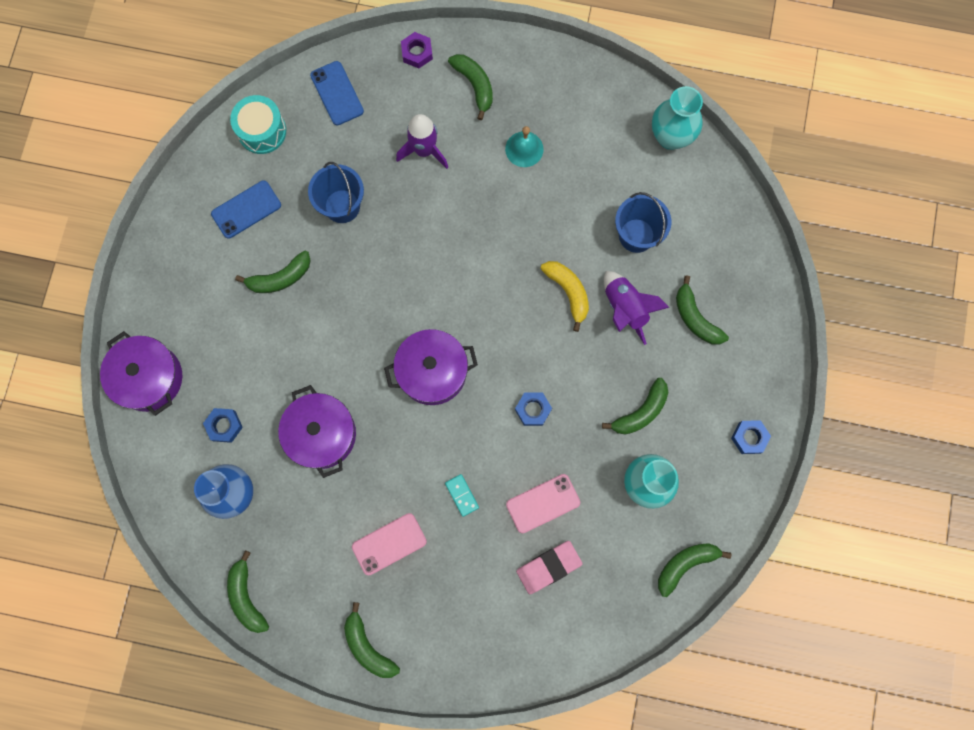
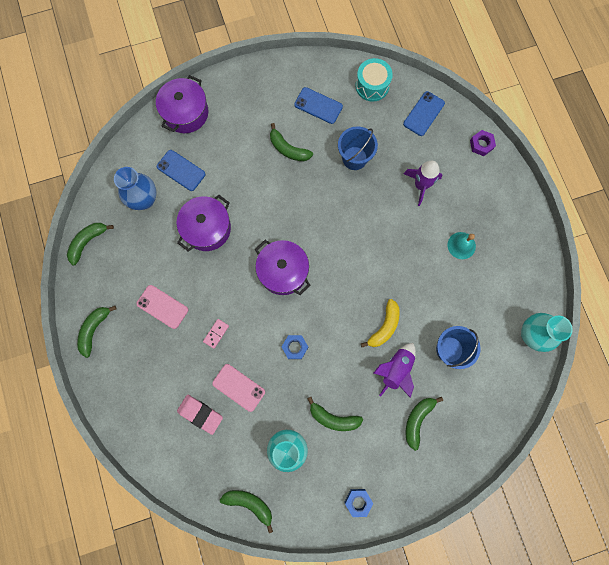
camera: 60 degrees right, 0 degrees up
blue nut [203,408,243,443] -> blue phone [157,150,205,191]
turquoise domino [445,474,479,517] -> pink domino [203,319,229,349]
green banana [448,54,493,120] -> none

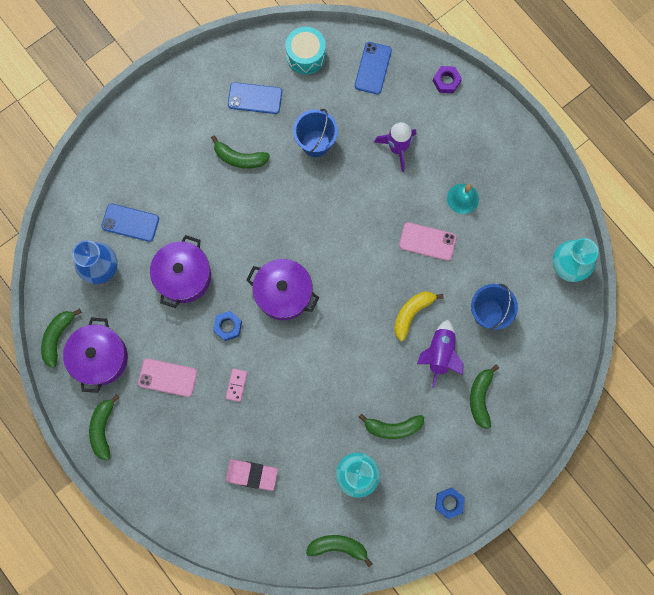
camera: 20 degrees left, 0 degrees up
purple pot [156,75,208,133] -> purple pot moved to [63,317,128,393]
pink phone [212,364,265,412] -> pink phone moved to [399,222,457,261]
blue nut [282,335,308,359] -> blue nut moved to [213,311,242,341]
yellow banana [361,299,400,347] -> yellow banana turned 150 degrees counterclockwise [394,292,444,341]

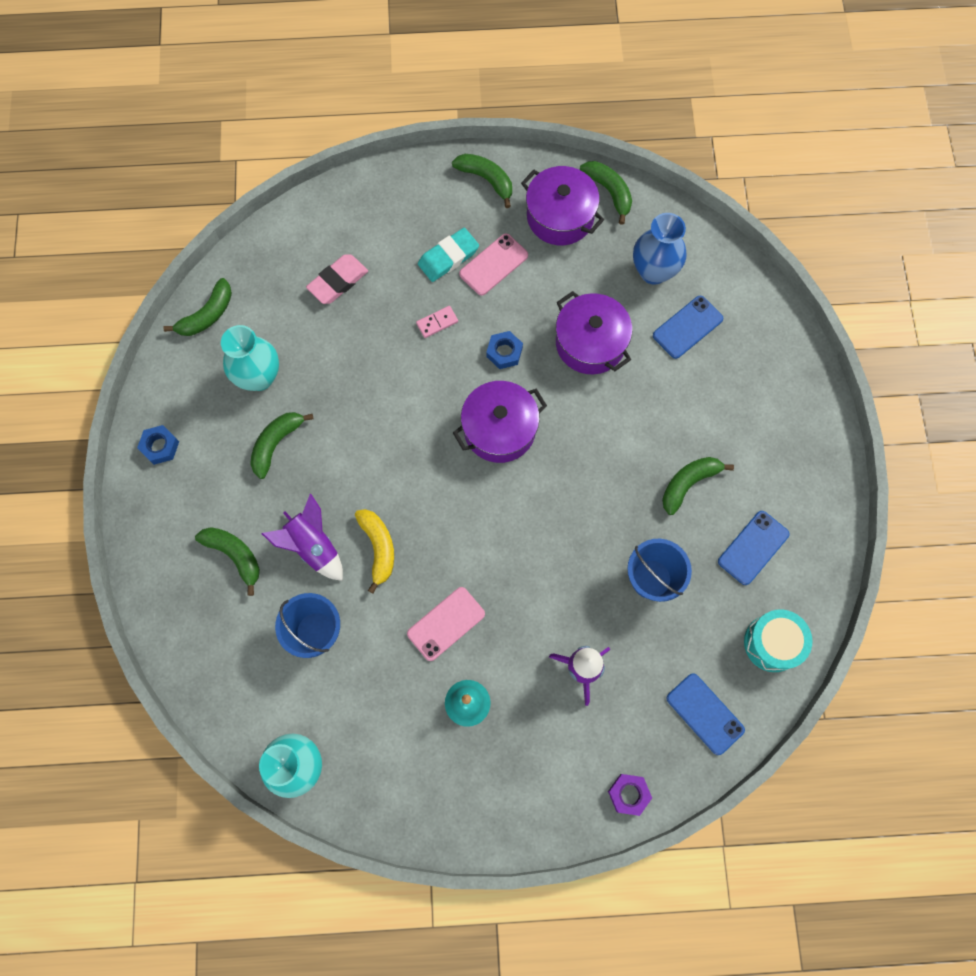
camera: 125 degrees right, 5 degrees down
pink domino [226,369,247,402] -> pink domino turned 75 degrees counterclockwise [416,306,458,338]
none -> turquoise eraser [418,228,479,282]

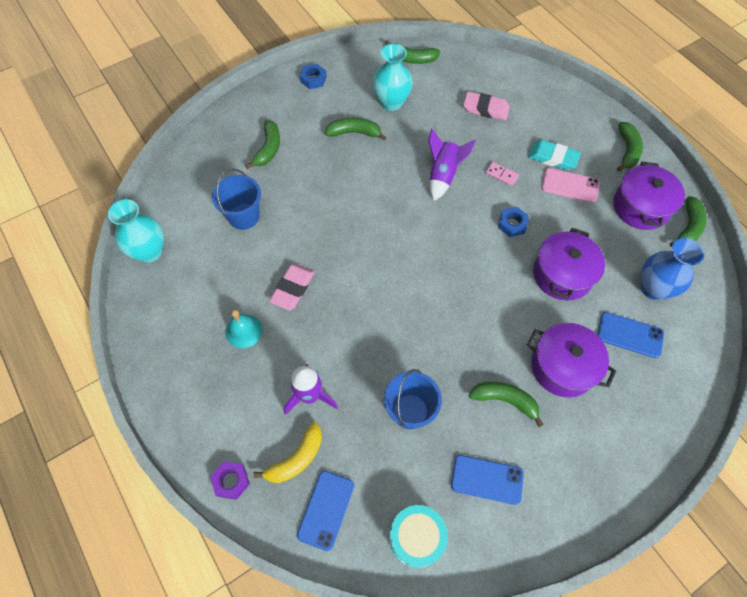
camera: 60 degrees right, 10 degrees down
purple rocket [262,494,343,581] -> purple rocket moved to [429,129,476,201]
yellow banana [355,509,394,593] -> yellow banana moved to [253,422,322,483]
pink phone [407,587,485,661] -> pink eraser [269,264,315,310]
purple pot [453,381,547,463] -> purple pot moved to [527,323,616,398]

